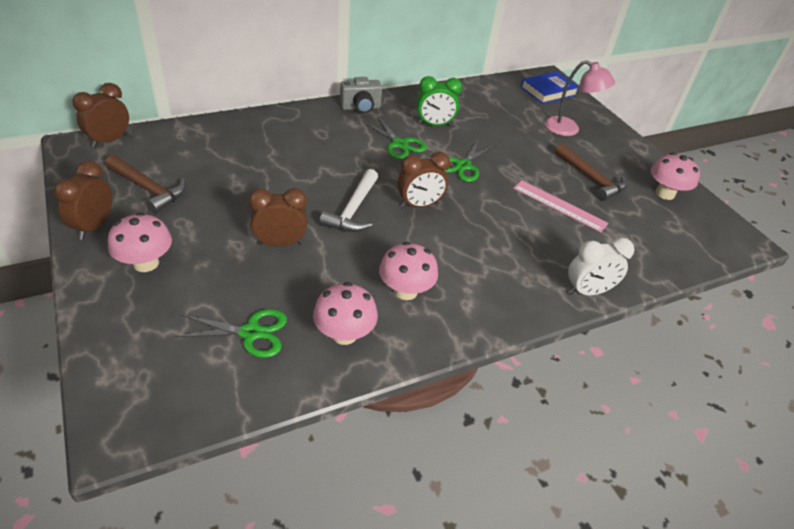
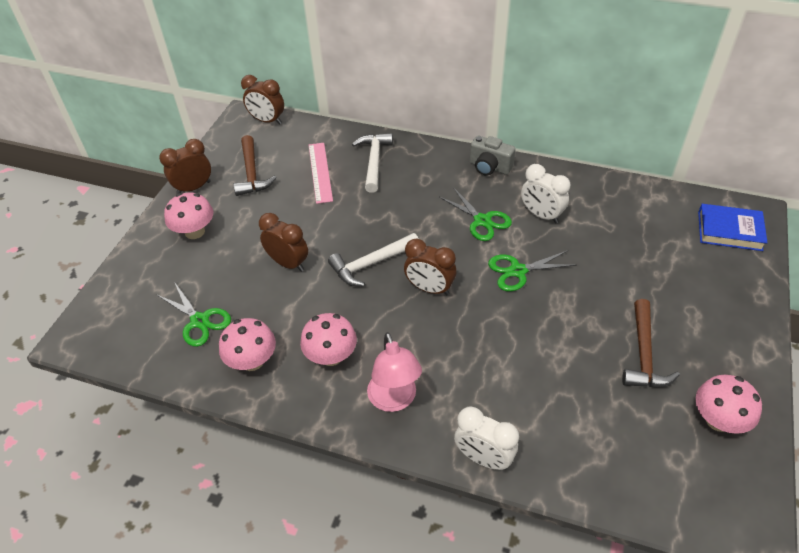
camera: 50 degrees right, 5 degrees up
brown clock [72,83,129,148] -> brown clock turned 150 degrees counterclockwise [241,75,284,125]
green scissors [363,117,427,159] -> green scissors turned 45 degrees counterclockwise [438,187,512,241]
green clock [417,76,462,126] -> white clock [521,164,570,223]
pink ruler [513,180,609,232] -> pink ruler moved to [309,143,333,204]
pink lamp [545,60,615,136] -> pink lamp moved to [367,332,422,412]
none -> white hammer [352,133,393,193]

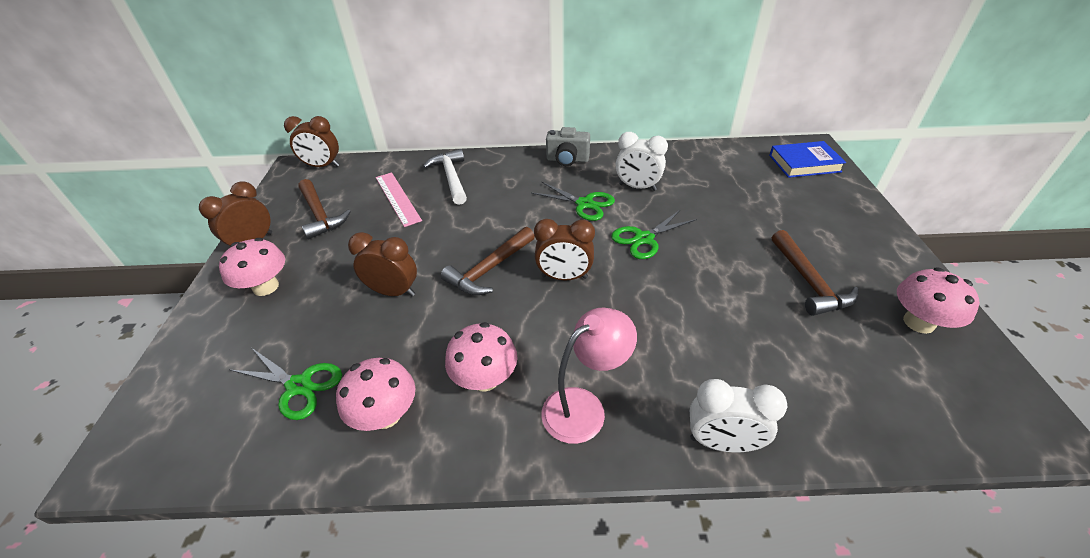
camera: 20 degrees left, 5 degrees down
white hammer [328,233,418,286] -> brown hammer [441,227,535,295]
pink lamp [367,332,422,412] -> pink lamp turned 90 degrees counterclockwise [541,307,637,444]

